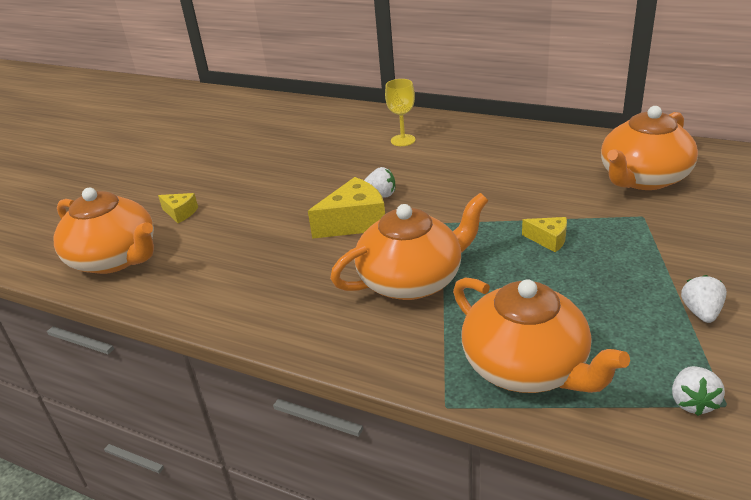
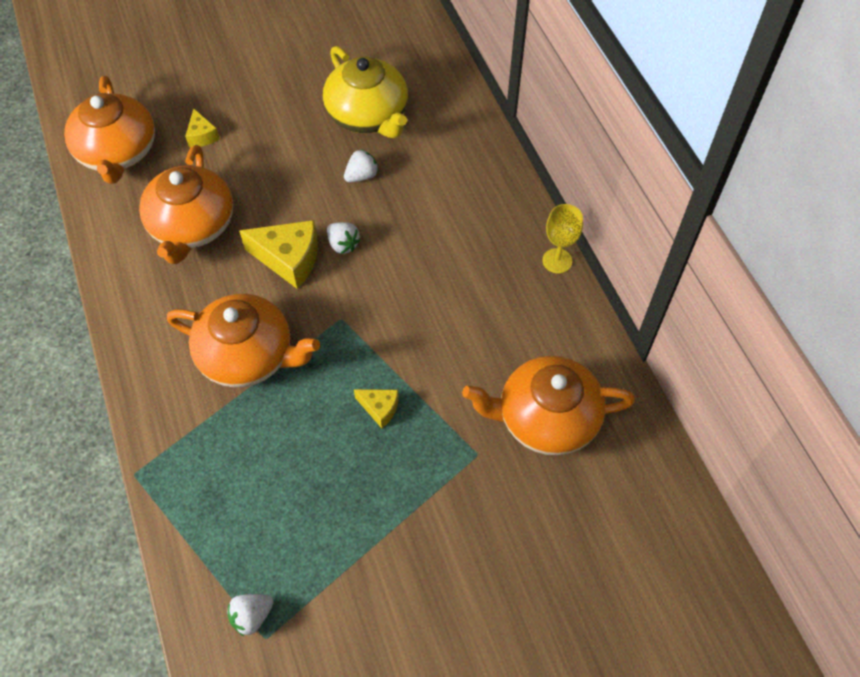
camera: 40 degrees right, 25 degrees up
yellow goblet [385,79,415,146] -> yellow goblet moved to [542,204,583,273]
orange teapot [453,277,630,393] -> orange teapot moved to [139,145,233,264]
yellow cheese [522,217,567,252] -> yellow cheese turned 45 degrees counterclockwise [354,389,399,428]
white strawberry [681,275,727,323] -> white strawberry moved to [344,149,378,182]
none -> yellow teapot [323,46,408,138]

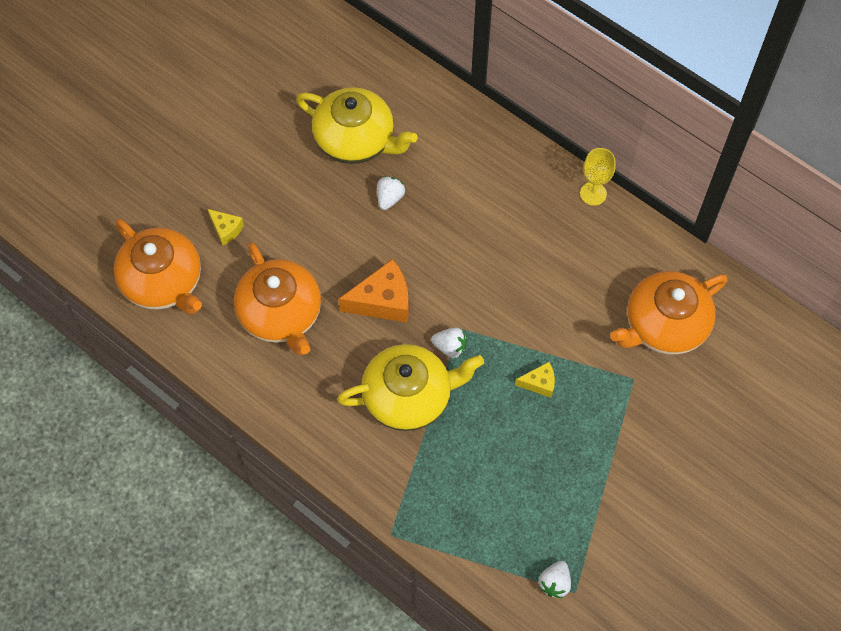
camera: 30 degrees left, 5 degrees up
orange teapot [167,294,320,388] -> yellow teapot [337,344,484,431]
yellow cheese [239,220,318,289] -> orange cheese [339,259,409,323]
white strawberry [327,222,361,254] -> white strawberry moved to [431,328,467,358]

